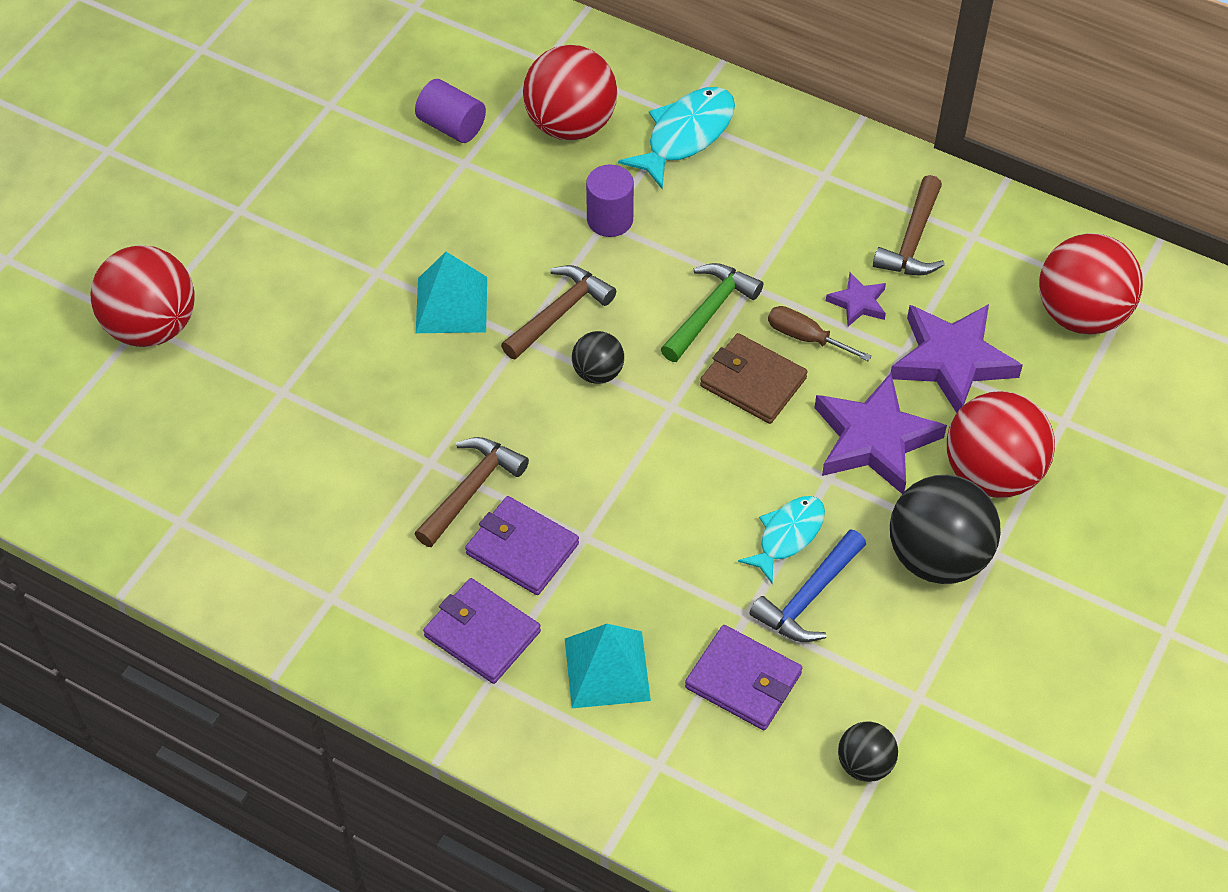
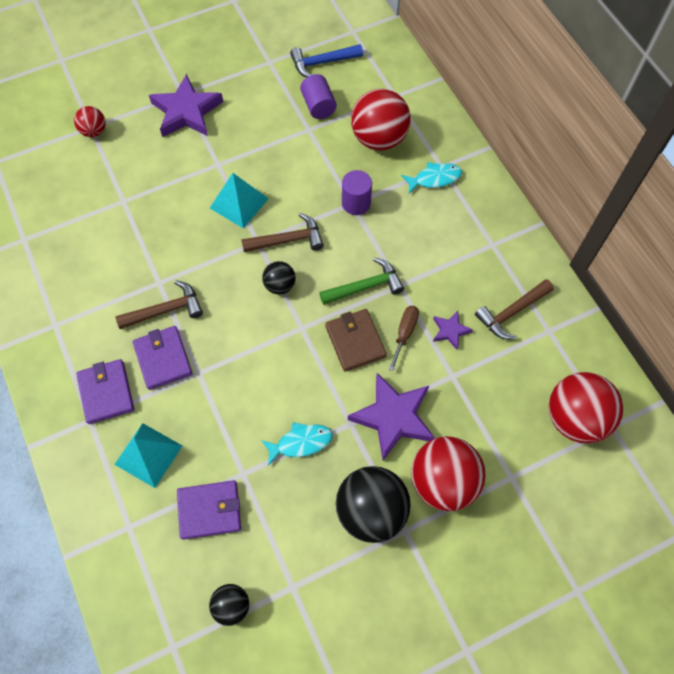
camera: 35 degrees right, 10 degrees up
red ball [90,245,195,347] -> red ball [74,106,106,137], size x0.52
turquoise fish [618,87,735,189] -> turquoise fish [401,162,462,194], size x0.67
purple wallet [685,625,802,730] -> purple wallet turned 75 degrees counterclockwise [177,480,241,540]
blue hammer [749,529,866,642] -> blue hammer moved to [290,44,363,77]
brown screwdriver [768,306,872,361] -> brown screwdriver turned 45 degrees clockwise [389,306,419,371]
purple star [891,304,1023,413] -> purple star moved to [149,74,223,137]

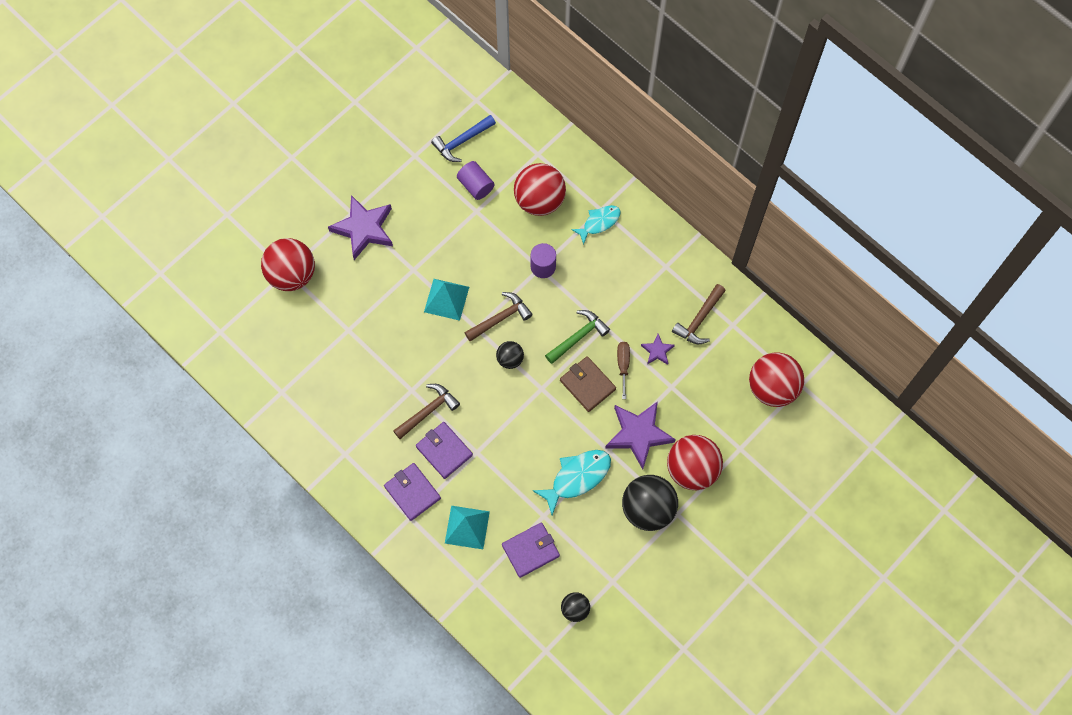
camera: 20 degrees left, 5 degrees up
red ball [74,106,106,137] -> red ball [261,238,315,291], size x1.94
turquoise fish [261,422,332,466] -> turquoise fish [532,450,611,515], size x1.50

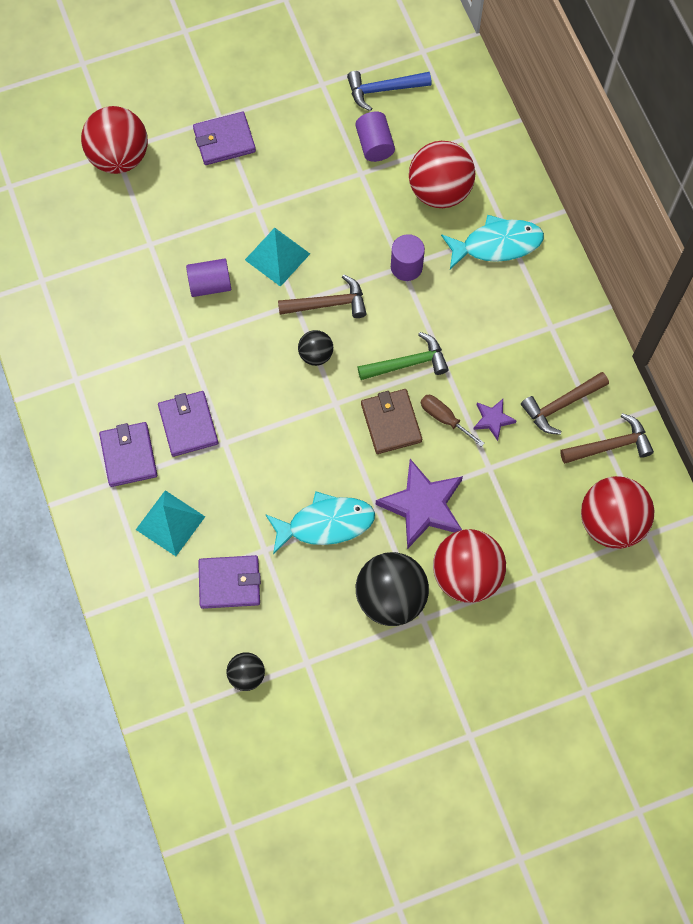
camera: 25 degrees right, 0 degrees up
purple star [328,195,393,260] -> purple wallet [193,112,256,165]
brown hammer [393,384,460,439] -> brown hammer moved to [560,413,654,464]
turquoise fish [571,205,621,245] -> turquoise fish [441,215,544,269], size x1.50
brown screwdriver [617,342,630,399] -> brown screwdriver turned 75 degrees counterclockwise [421,395,485,447]
none -> purple cylinder [186,259,231,297]

